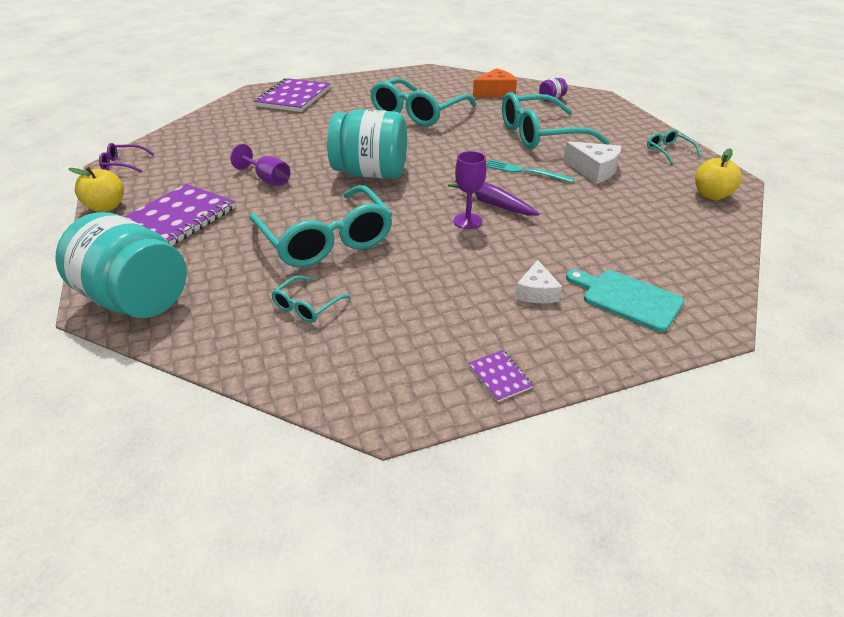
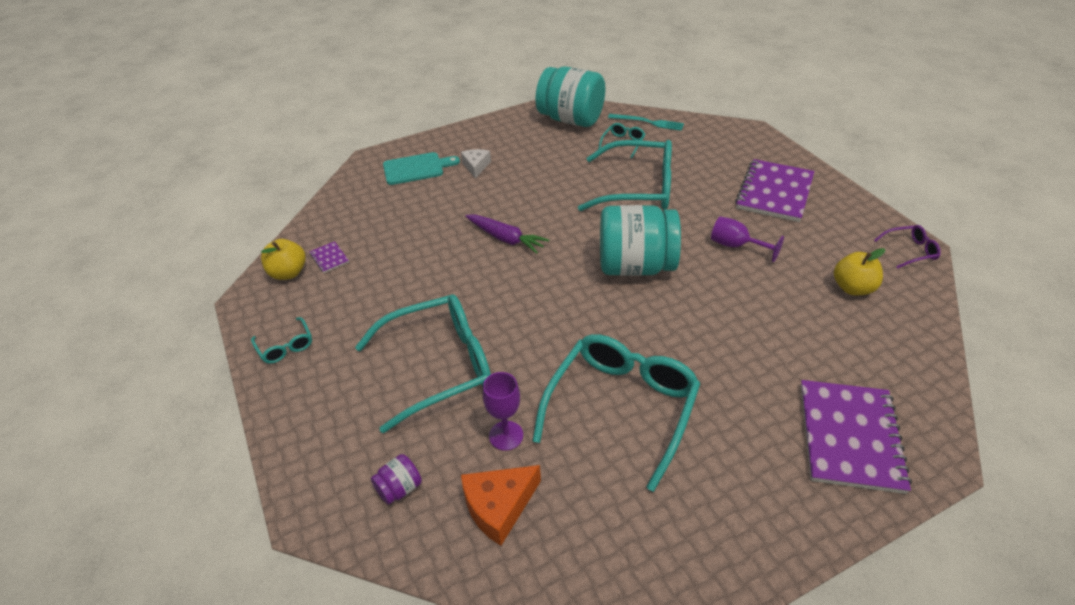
camera: 175 degrees right, 5 degrees up
turquoise jar [55,212,187,318] -> turquoise jar moved to [535,66,605,127]
yellow apple [68,167,124,212] -> yellow apple moved to [834,248,885,295]
turquoise glasses [249,185,393,268] -> turquoise glasses turned 135 degrees clockwise [578,140,672,211]
purple goblet [453,151,487,229] -> purple goblet moved to [483,372,523,451]
purple notebook [469,350,534,402] -> purple notebook moved to [310,241,349,273]
turquoise fork [486,160,575,183] -> turquoise fork moved to [608,114,684,131]
white cheese [563,141,621,184] -> none
turquoise cutting board [566,270,684,332] -> turquoise cutting board turned 45 degrees counterclockwise [383,152,460,185]

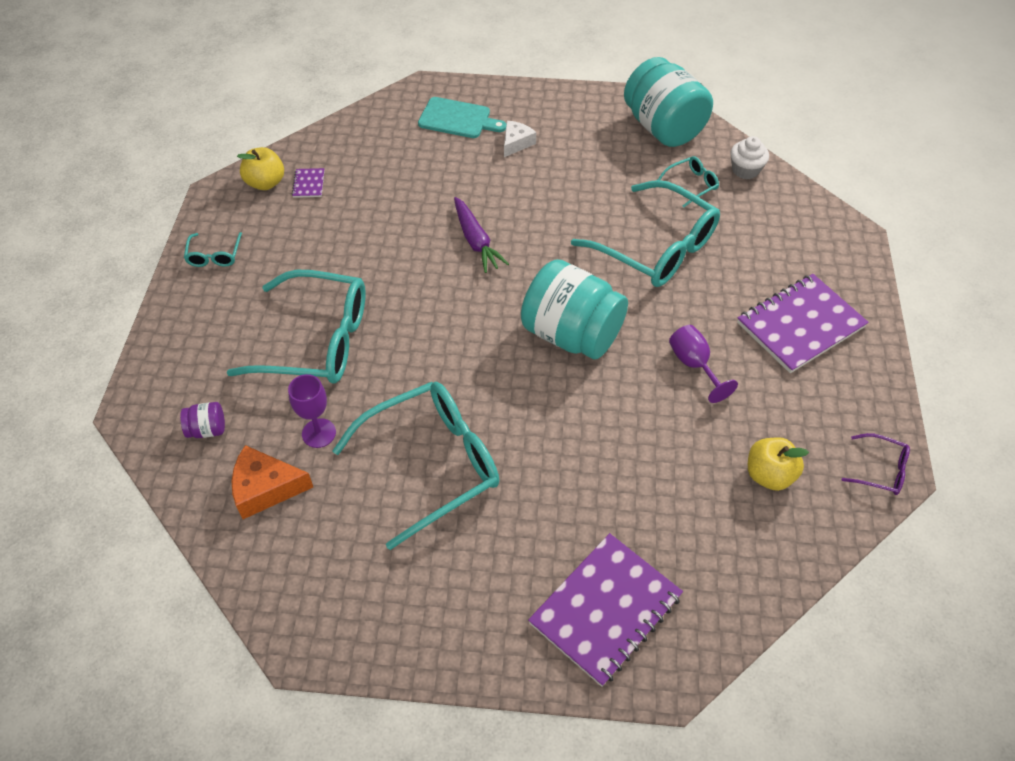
camera: 30 degrees right, 10 degrees up
turquoise fork [608,114,684,131] -> white cupcake [730,136,769,179]

